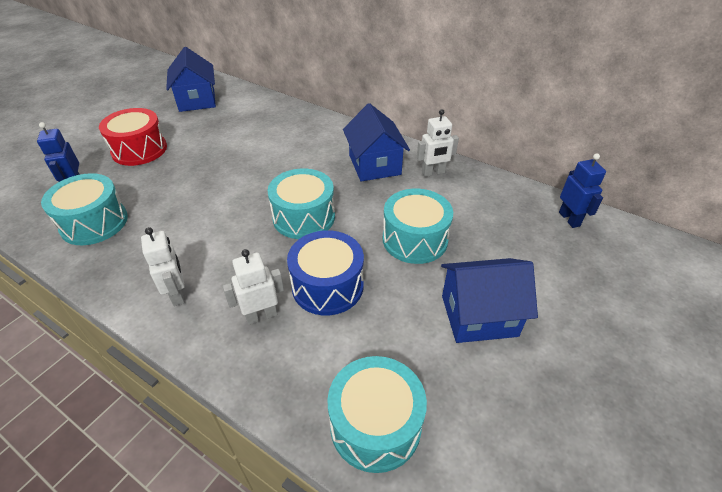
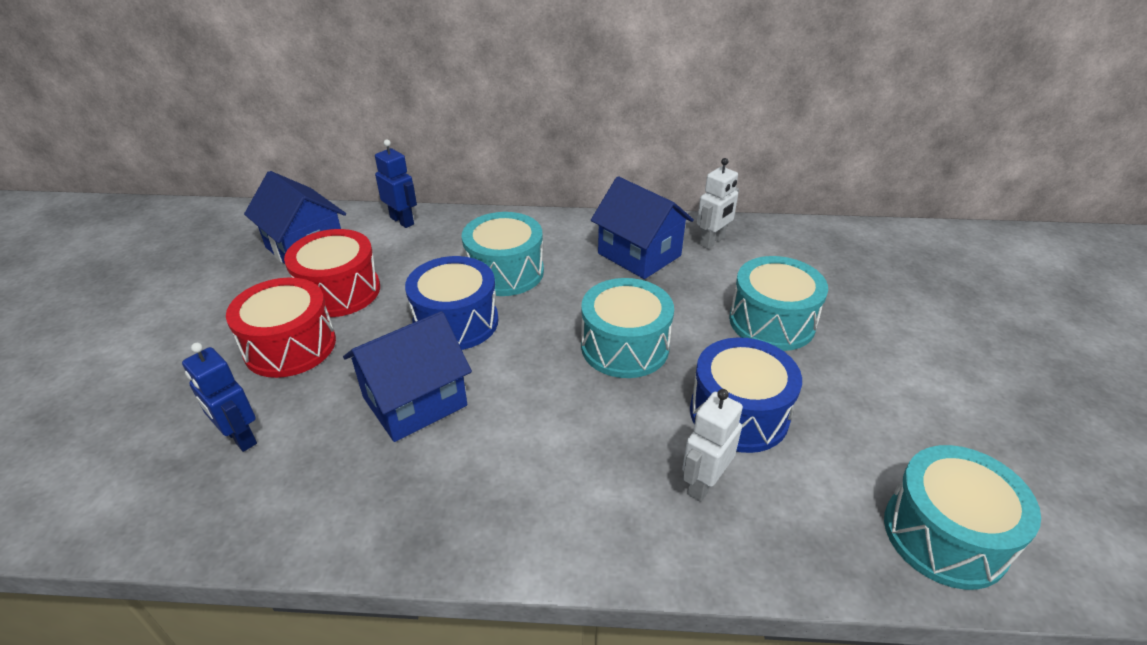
camera: 30 degrees left, 5 degrees down
turquoise drum [41,173,128,245] -> turquoise drum moved to [462,212,544,296]
white robot [141,227,185,306] -> none
blue house [441,258,538,343] -> blue house moved to [343,311,472,442]
blue robot [559,153,606,228] -> blue robot moved to [375,140,417,228]
none -> red drum [284,229,380,317]
none -> blue drum [405,256,498,350]

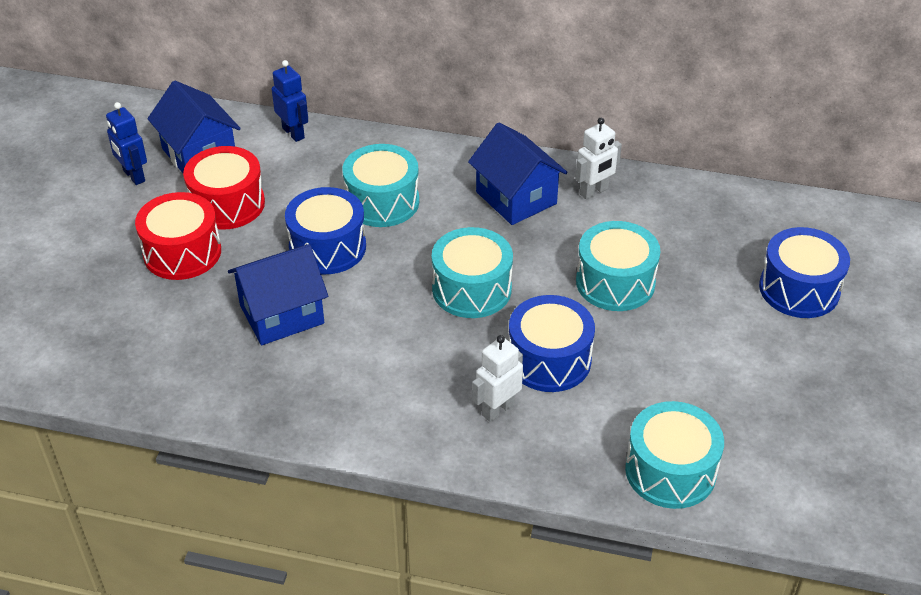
camera: 10 degrees right, 5 degrees up
blue robot [182,343,257,452] -> blue robot moved to [106,102,147,185]
none -> blue drum [759,227,850,318]

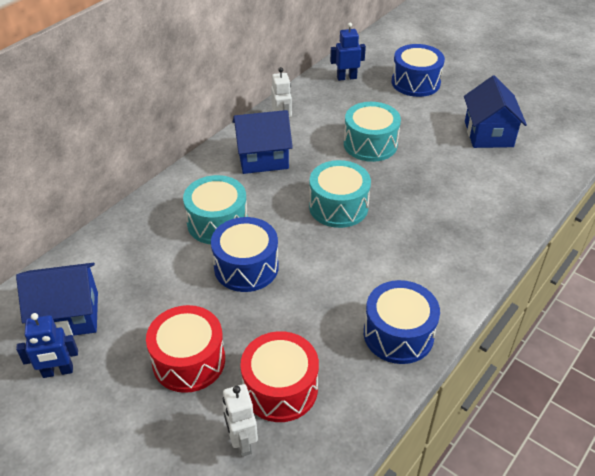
camera: 65 degrees left, 0 degrees up
red drum [183,146,265,230] -> red drum moved to [240,331,319,422]
blue house [228,244,328,345] -> blue house moved to [464,76,527,148]
blue robot [272,60,308,142] -> blue robot moved to [330,23,366,81]
white robot [472,335,523,422] -> white robot moved to [222,384,258,457]
blue drum [509,295,595,392] -> blue drum moved to [364,280,440,364]
turquoise drum [625,401,724,509] -> none

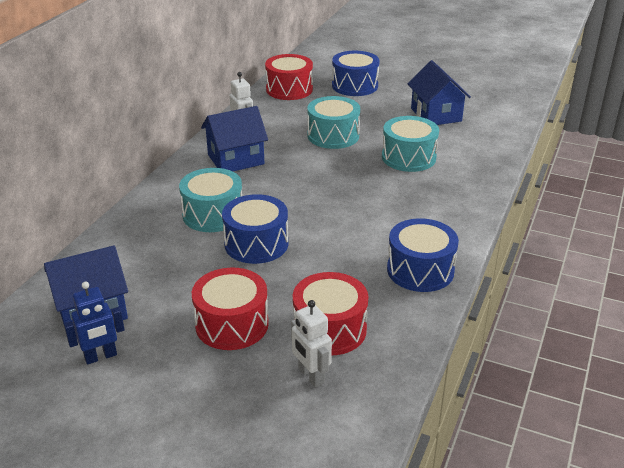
camera: 15 degrees left, 10 degrees down
turquoise drum [309,160,371,228] -> turquoise drum moved to [382,116,439,172]
blue robot [330,23,366,81] -> red drum [265,54,313,100]

